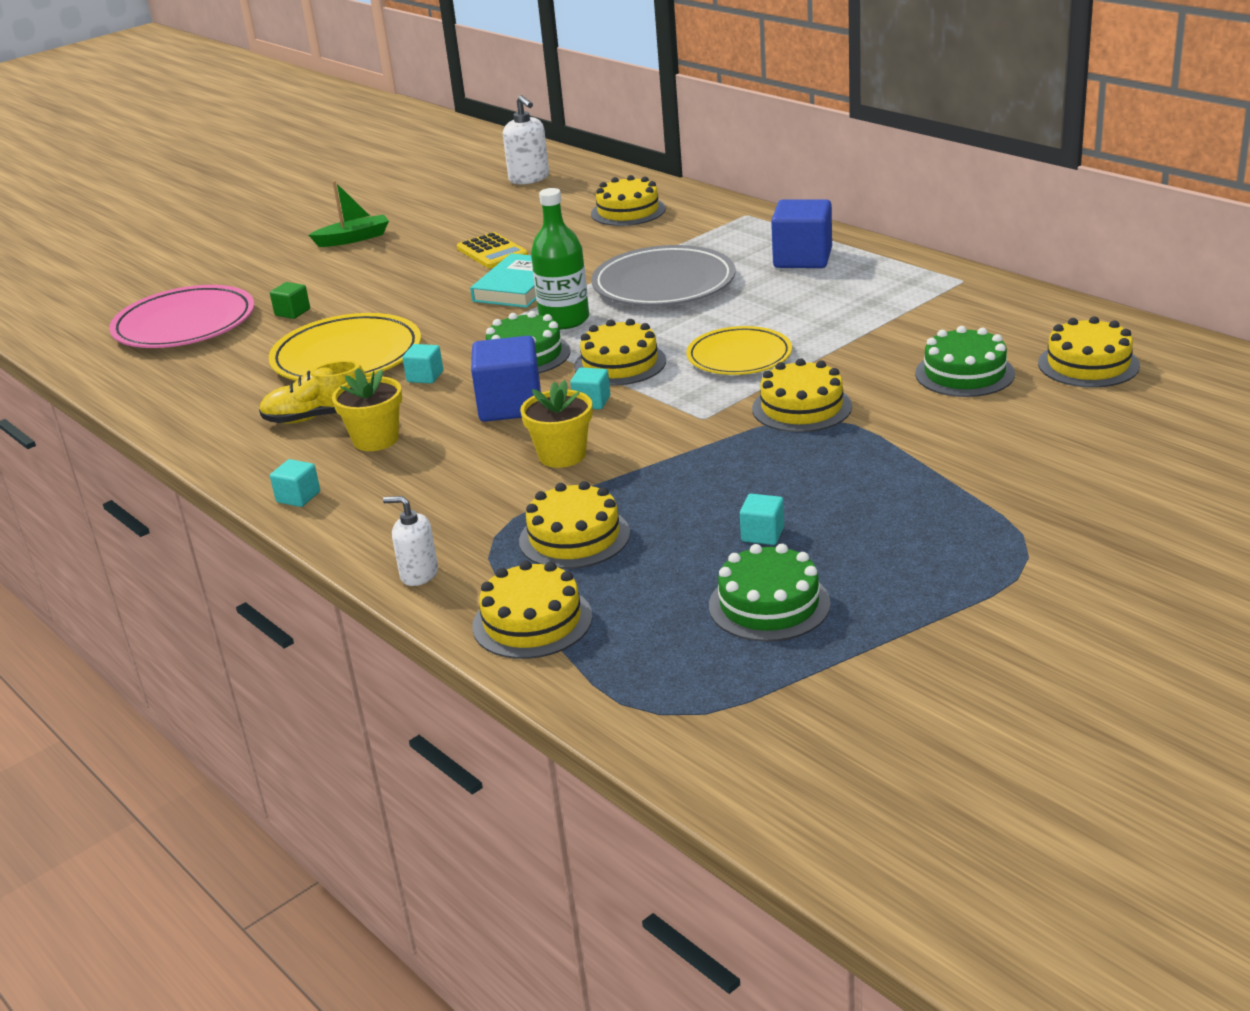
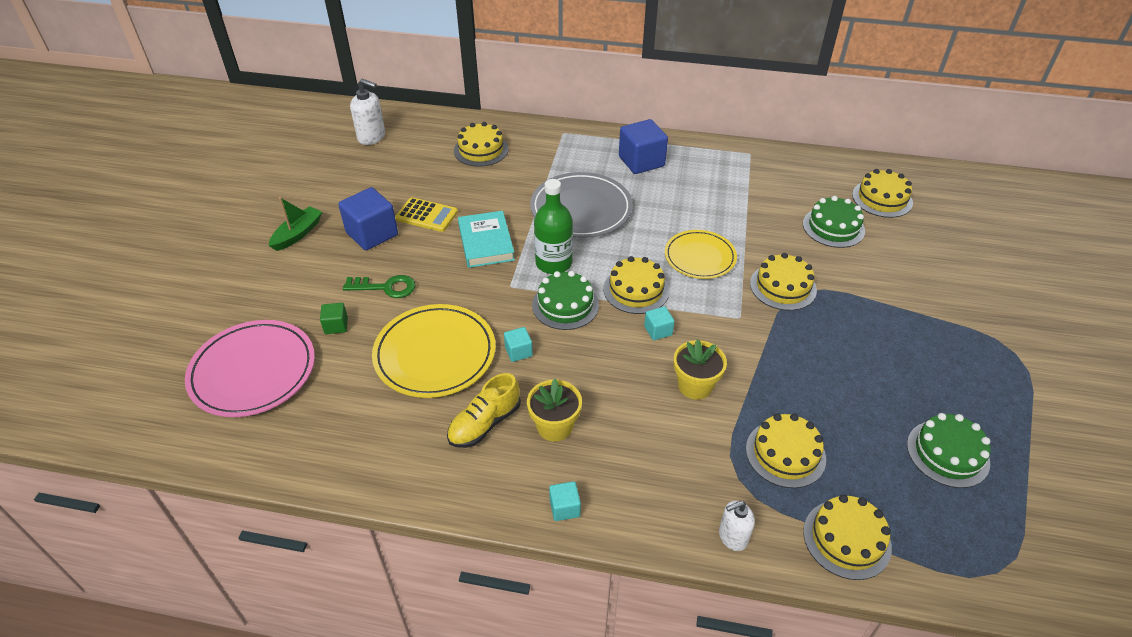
camera: 40 degrees left, 15 degrees up
blue cube [471,336,541,422] -> blue cube moved to [338,187,398,250]
turquoise cube [740,494,784,545] -> none
none -> green key [343,275,415,298]

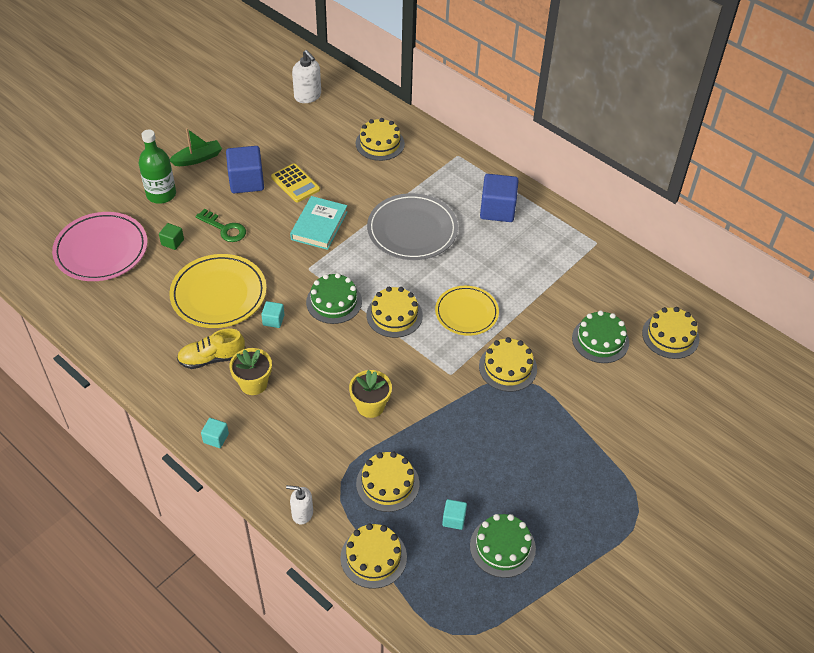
camera: 30 degrees right, 5 degrees up
green bottle [534,179,573,274] -> green bottle moved to [139,130,176,204]
turquoise cube [644,306,675,340] -> turquoise cube moved to [442,499,467,530]

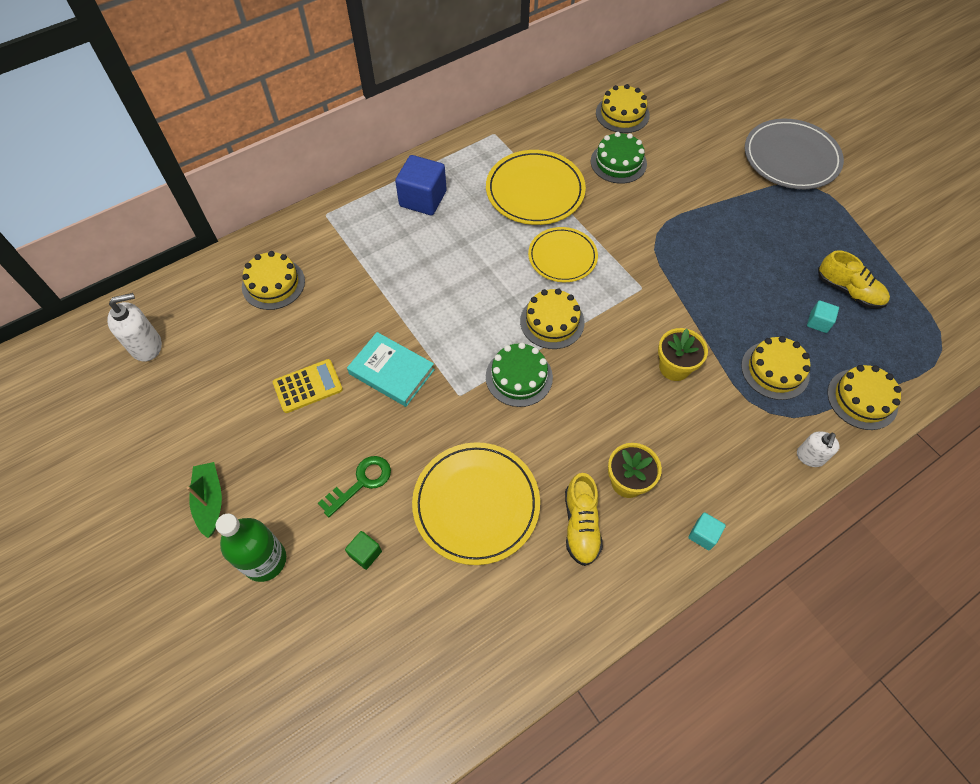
camera: 75 degrees left, 10 degrees up
pink plate [52,212,148,281] -> none
blue cube [226,146,264,193] -> none
turquoise cube [261,301,284,328] -> none
grey plate [367,193,458,260] -> grey plate moved to [745,119,844,189]
green cake [470,514,536,578] -> yellow shoe [818,250,890,309]
yellow cake [479,337,537,392] -> none
none -> yellow plate [486,150,586,225]

